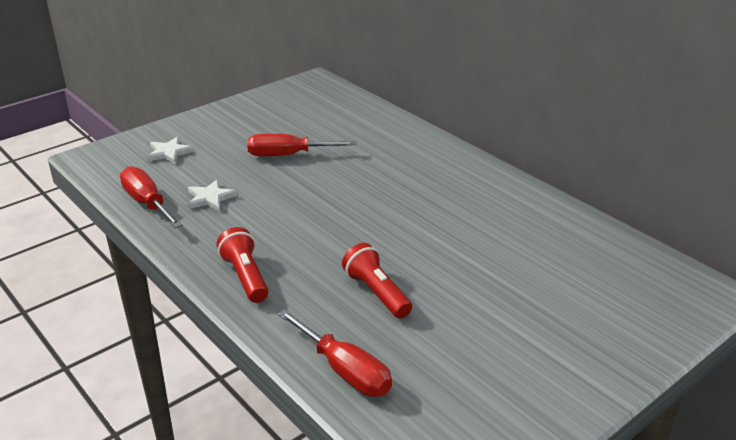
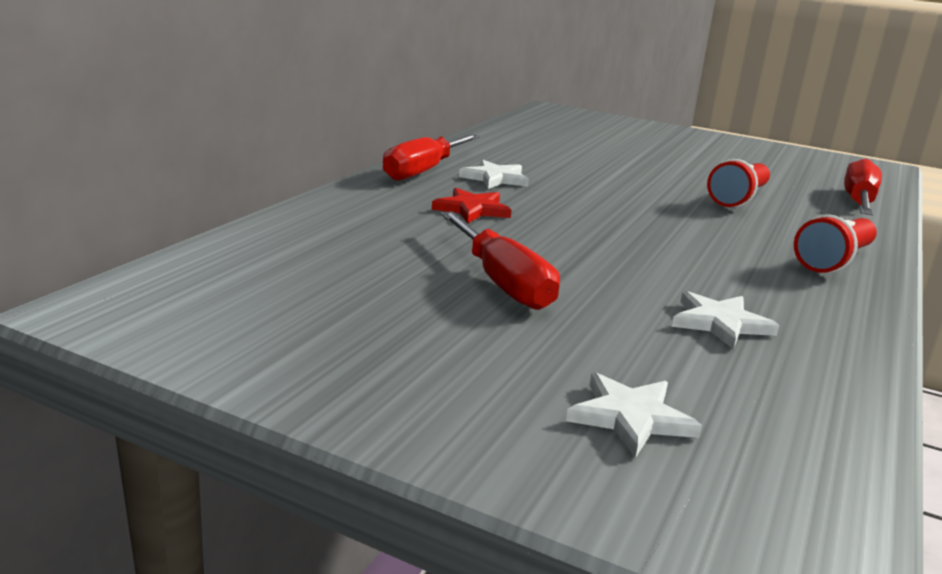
camera: 115 degrees left, 10 degrees down
red screwdriver [120,166,183,228] -> red screwdriver moved to [383,134,479,181]
none -> red star [432,188,511,223]
none -> white star [459,160,529,189]

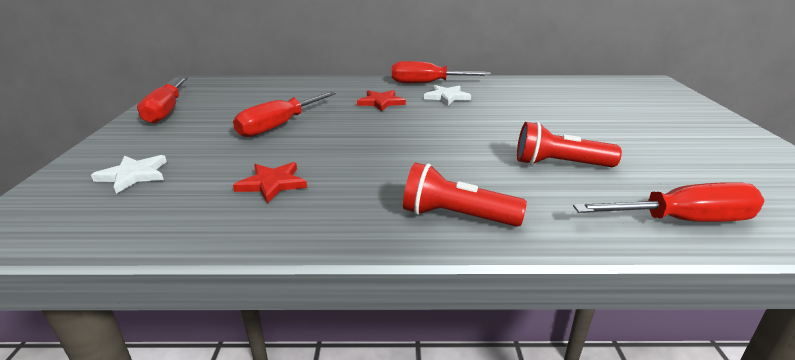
camera: 65 degrees right, 5 degrees up
white star [672,291,779,349] -> red star [233,162,307,204]
none -> red screwdriver [137,77,188,124]

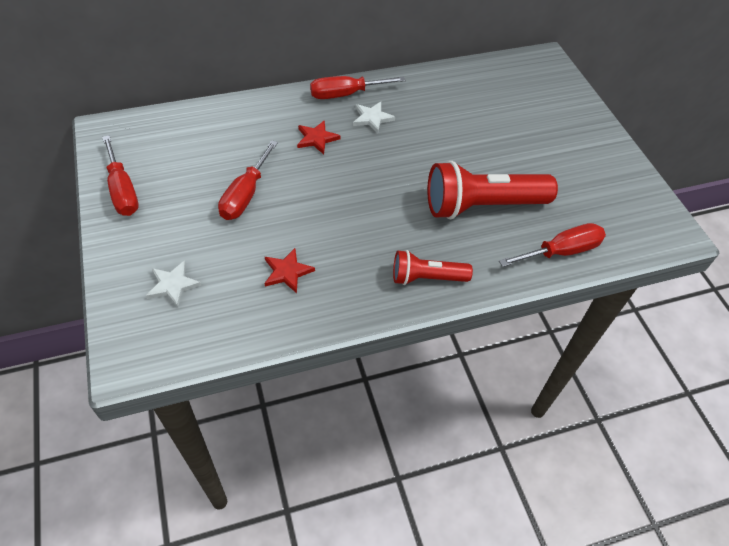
camera: 20 degrees left, 25 degrees up
red flashlight [517,122,622,167] -> red flashlight [427,161,558,219], size x1.76

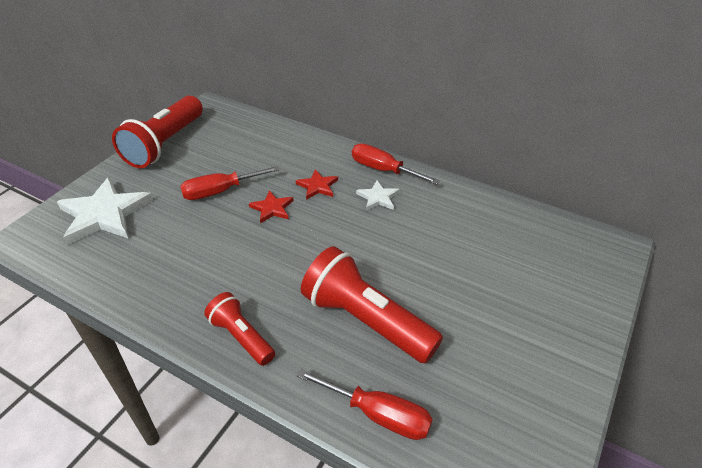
camera: 50 degrees right, 10 degrees down
red screwdriver [102,135,139,216] -> red flashlight [112,96,203,168]
white star [146,260,201,307] -> white star [57,177,153,245], size x2.02
red star [264,248,315,293] -> red star moved to [249,190,294,223]

